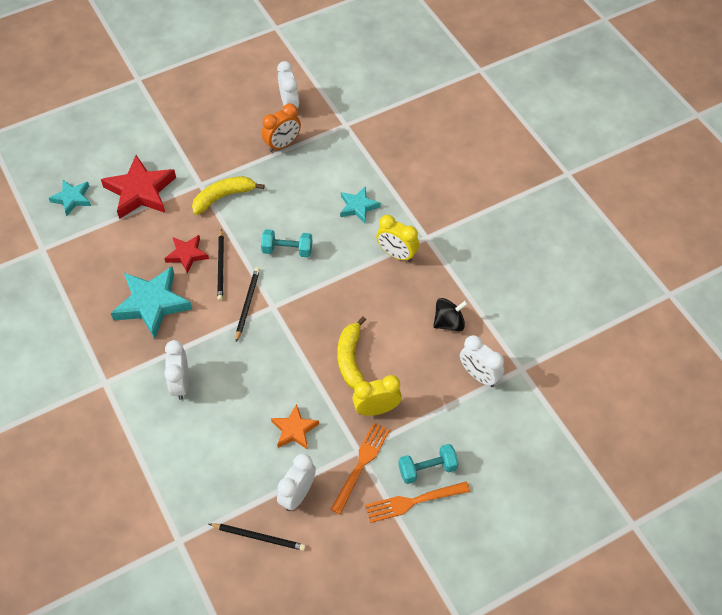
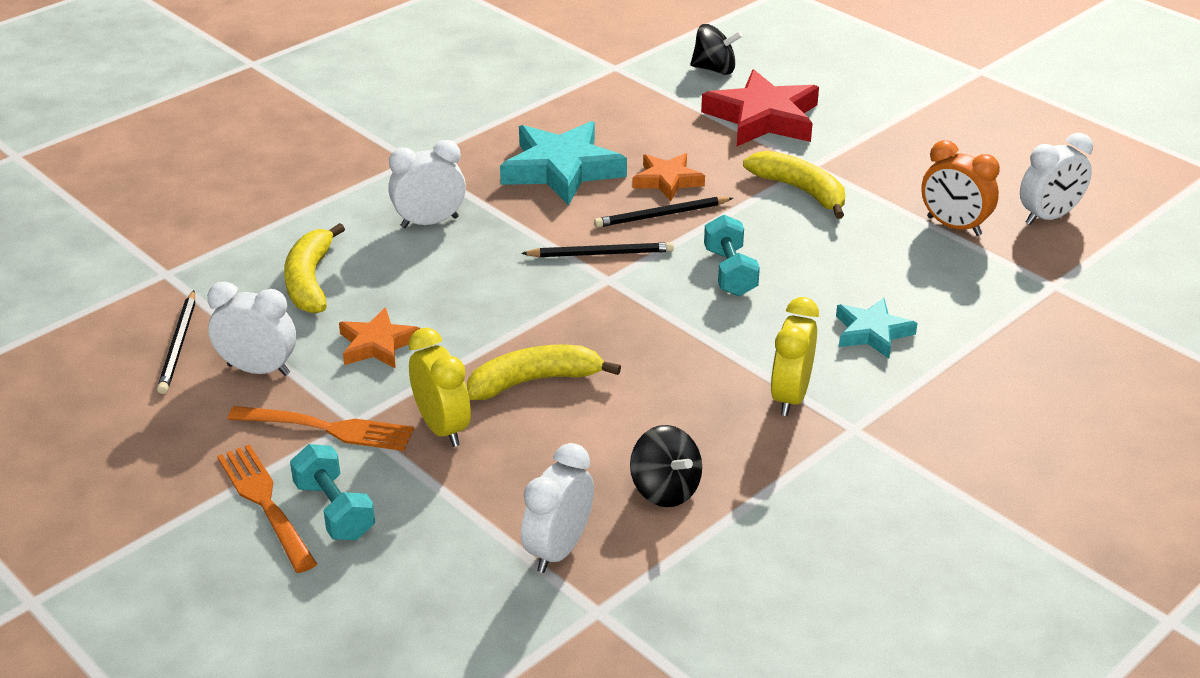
camera: 75 degrees right, 20 degrees down
turquoise star [49,180,91,216] -> black spinning top [691,24,742,75]
red star [164,235,209,274] -> orange star [632,153,705,201]
none -> yellow banana [284,223,345,314]

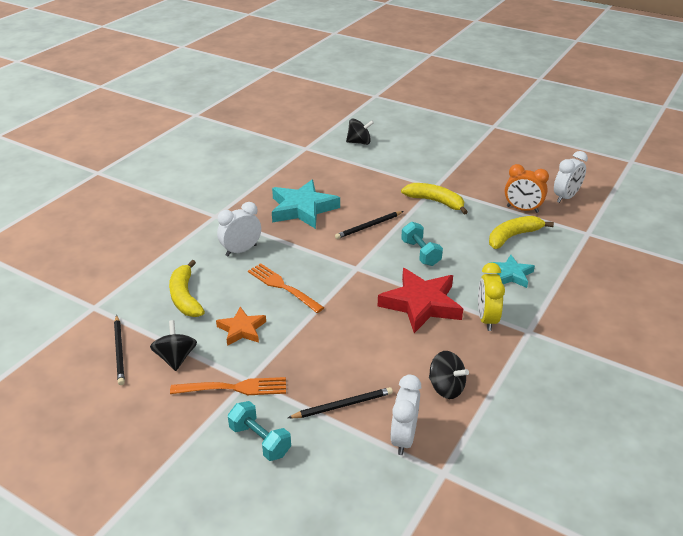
camera: 15 degrees left, 0 degrees up
white clock [207,282,296,376] -> black spinning top [150,320,197,371]
orange fork [217,444,317,573] -> orange fork moved to [248,263,324,313]
yellow clock [409,328,471,447] -> none
yellow banana [467,345,621,400] -> yellow banana moved to [489,216,554,249]
black pencil [521,242,674,257] -> black pencil moved to [288,387,393,418]
orange star [632,153,705,201] -> none
red star [701,69,819,146] -> red star moved to [378,268,463,333]

